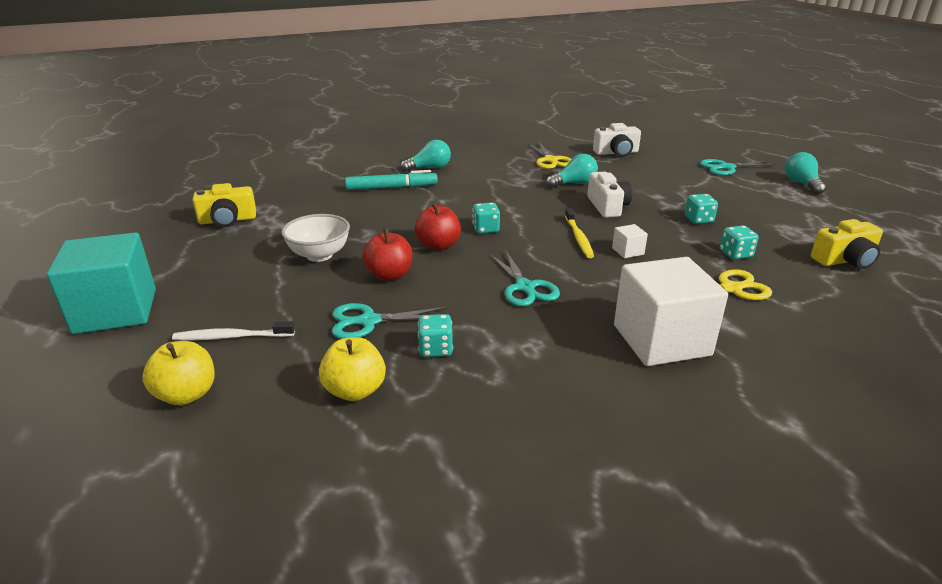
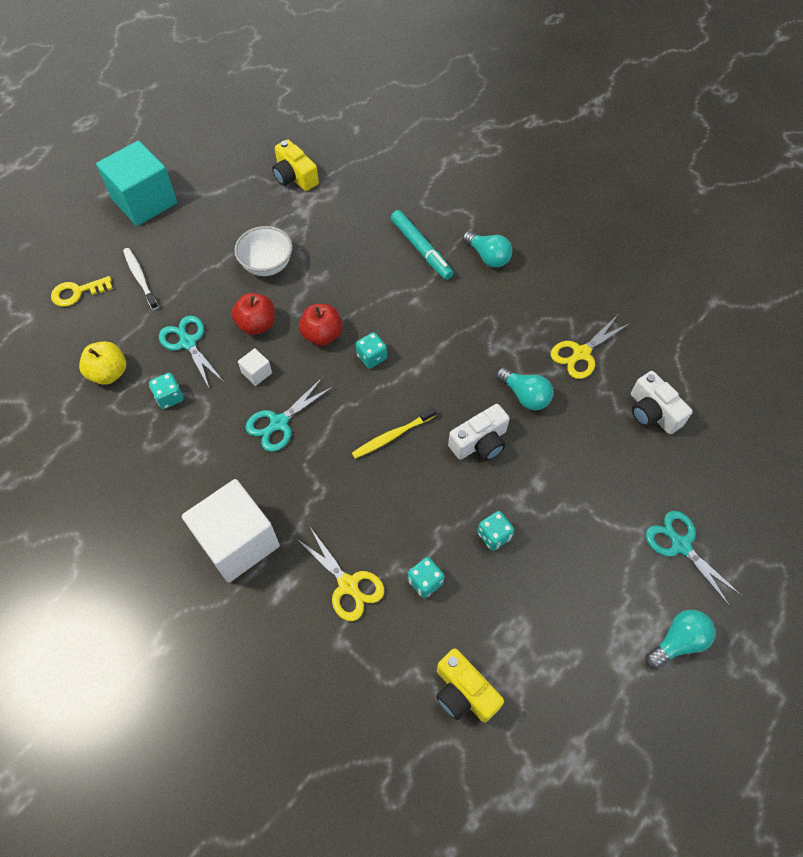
camera: 65 degrees right, 30 degrees up
yellow apple [142,341,214,405] -> yellow key [51,276,113,307]
white cube [612,224,648,258] -> white cube moved to [238,348,272,386]

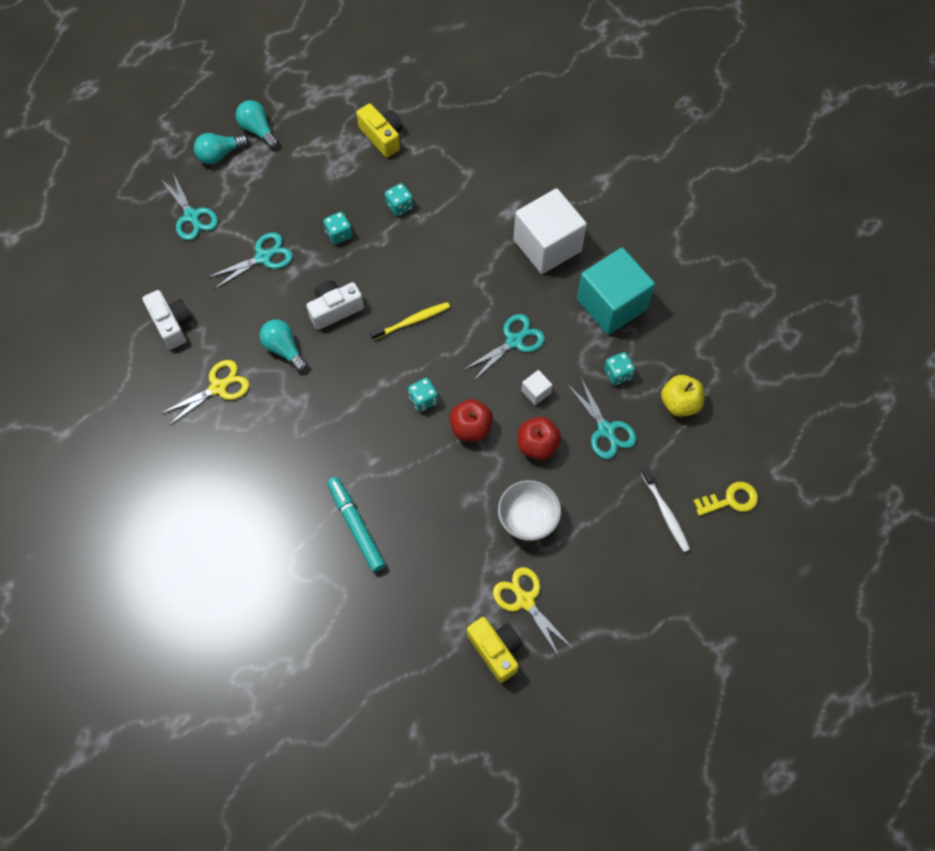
camera: 175 degrees left, 5 degrees up
turquoise cube [96,141,177,226] -> turquoise cube moved to [577,247,655,335]
yellow scissors [297,527,384,621] -> yellow scissors moved to [493,567,572,660]
turquoise light bulb [462,231,512,268] -> turquoise light bulb moved to [236,100,279,149]
none -> turquoise scissors [207,232,293,289]

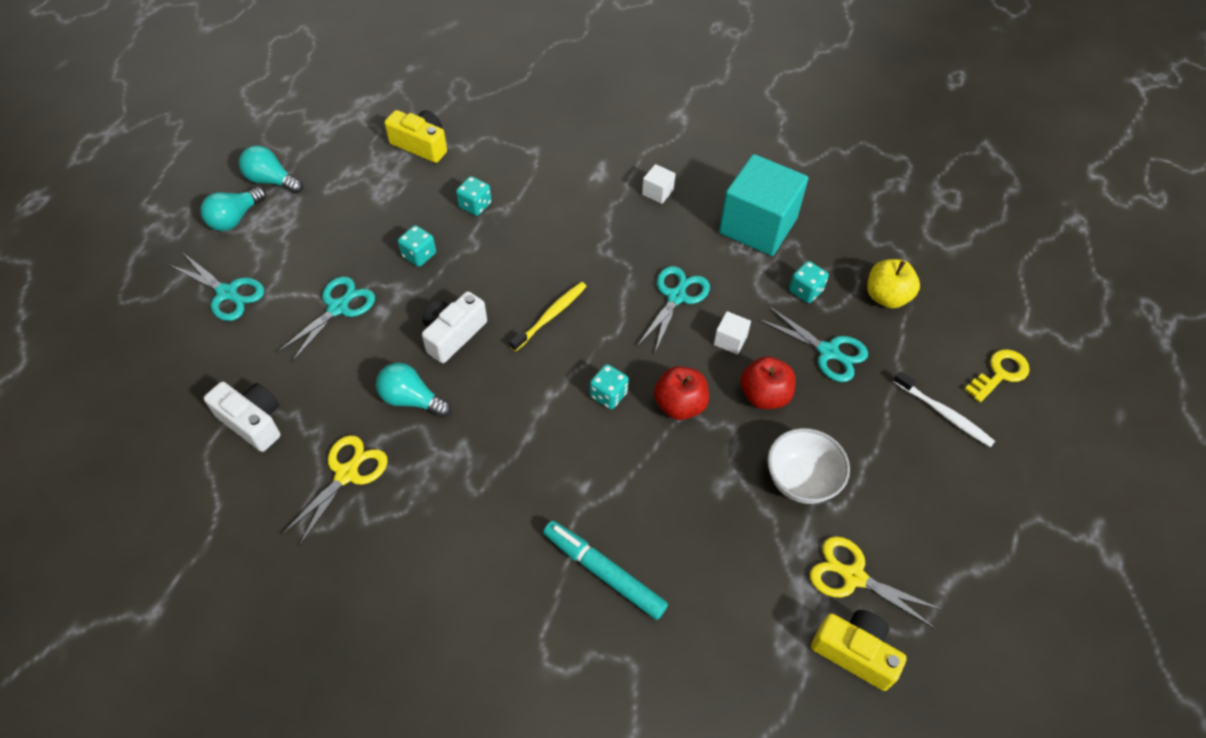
camera: 25 degrees left, 10 degrees down
white cube [514,188,587,274] -> white cube [642,164,675,204], size x0.40

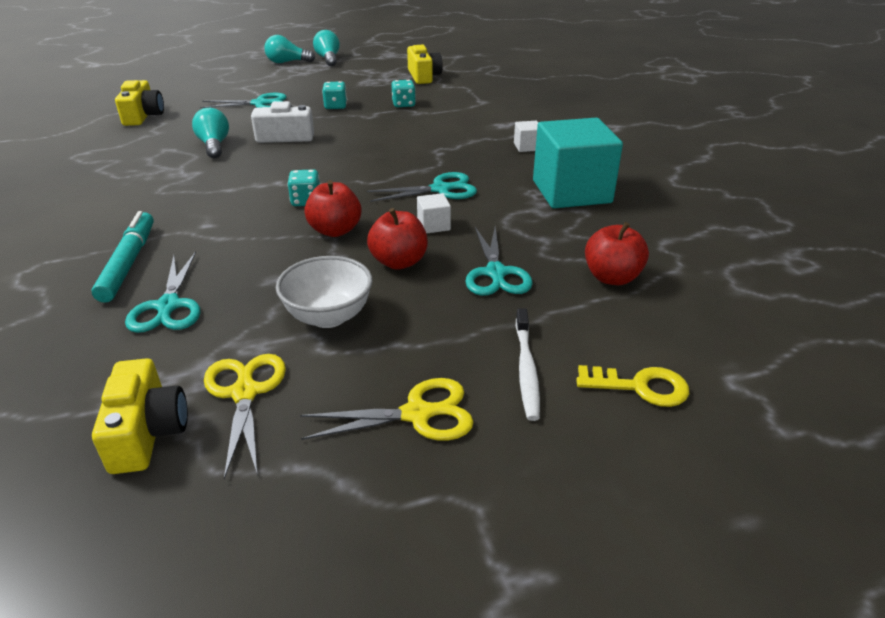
camera: 50 degrees right, 20 degrees down
turquoise scissors [169,253,264,321] -> turquoise scissors moved to [125,251,201,333]
white camera [204,382,280,452] -> yellow camera [115,80,164,126]
yellow scissors [281,435,388,546] -> yellow scissors moved to [300,378,474,441]
yellow toothbrush [510,282,587,352] -> none
turquoise dice [789,261,829,303] -> none
yellow apple [867,259,920,309] -> red apple [585,222,649,285]

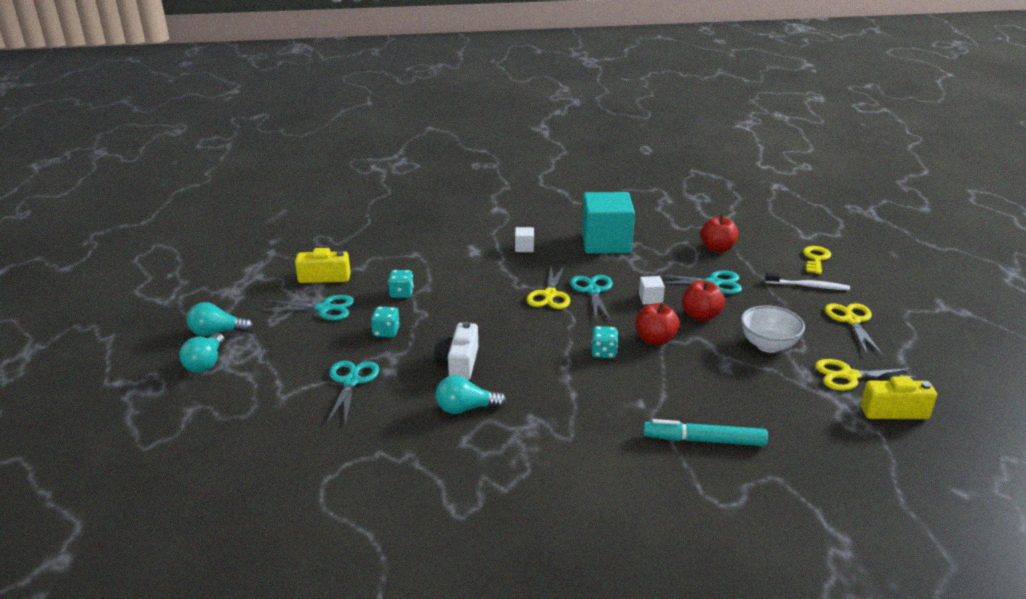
camera: 80 degrees left, 5 degrees down
yellow camera [115,80,164,126] -> none
turquoise scissors [125,251,201,333] -> turquoise scissors moved to [263,295,354,320]
none -> yellow scissors [527,265,570,309]

